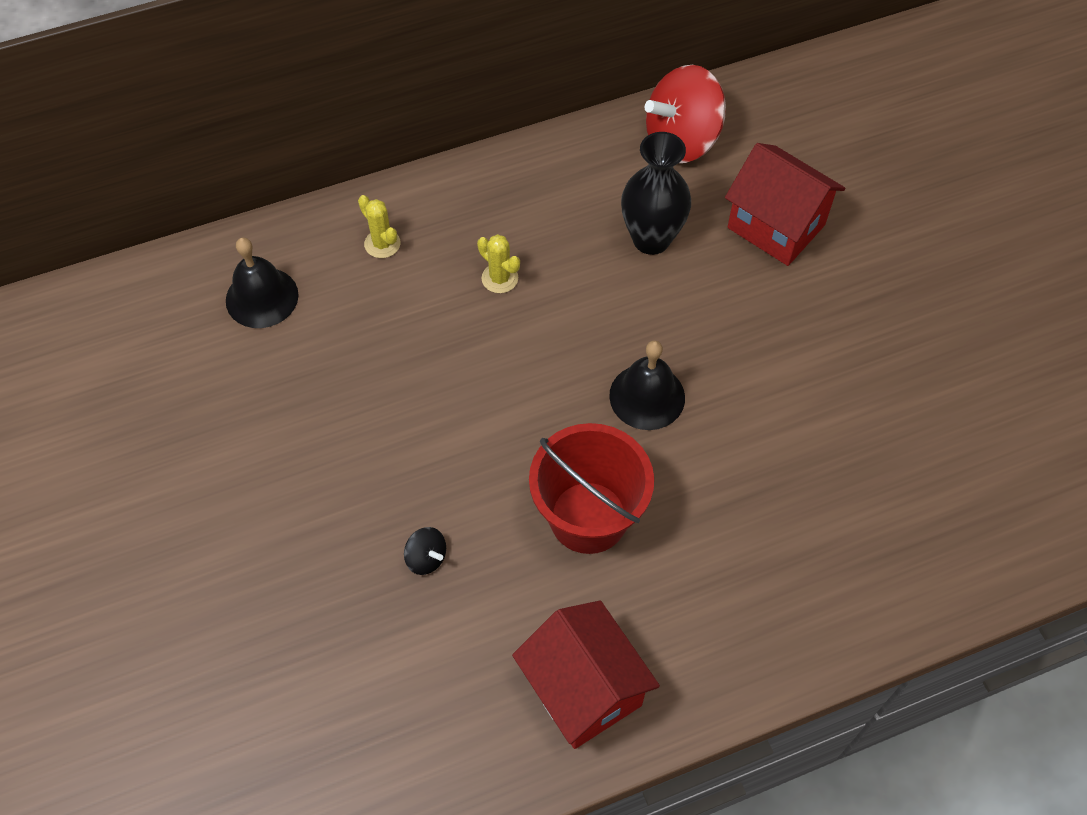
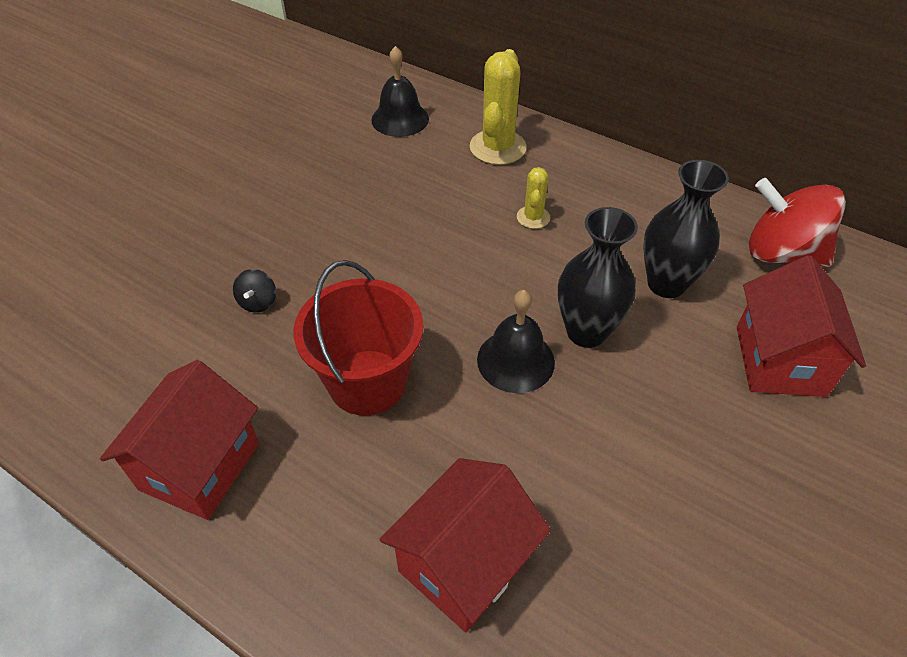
camera: 55 degrees right, 10 degrees down
yellow cactus [358,195,400,258] -> yellow cactus [470,49,527,165], size x1.85
none -> red house [380,458,551,632]
none -> black vase [558,207,638,348]

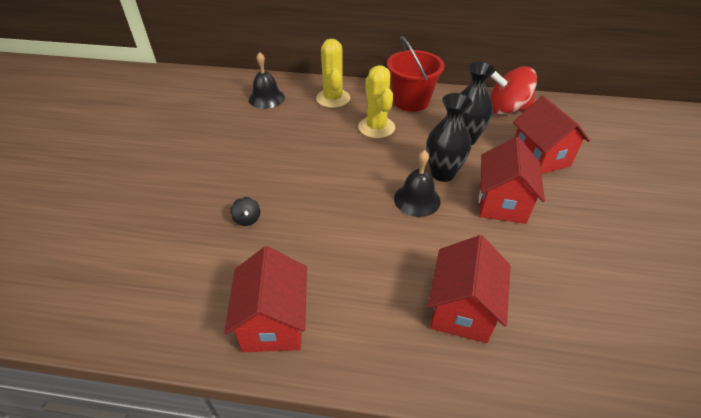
camera: 25 degrees left, 5 degrees down
red bucket [294,260,423,416] -> red bucket moved to [387,36,445,112]
yellow cactus [517,167,550,229] -> yellow cactus [358,65,395,138], size x1.85
none -> red house [479,137,545,224]

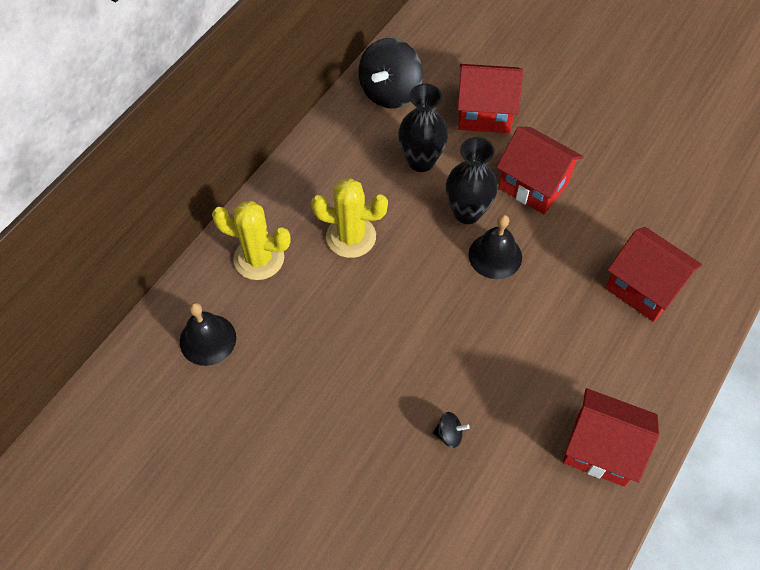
camera: 65 degrees left, 15 degrees up
red bucket [387,36,445,112] -> none
red spinning top [490,66,537,115] -> black spinning top [358,38,423,109]

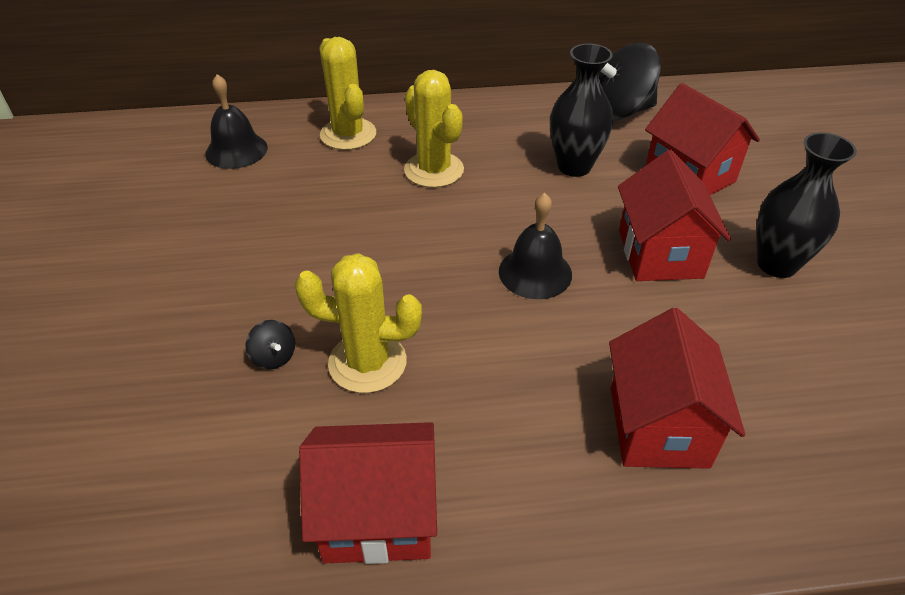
camera: 50 degrees right, 15 degrees down
black vase [446,137,498,224] -> black vase moved to [757,133,857,278]
red house [563,388,659,487] -> red house turned 75 degrees counterclockwise [299,422,437,564]
none -> yellow cactus [295,253,422,393]

